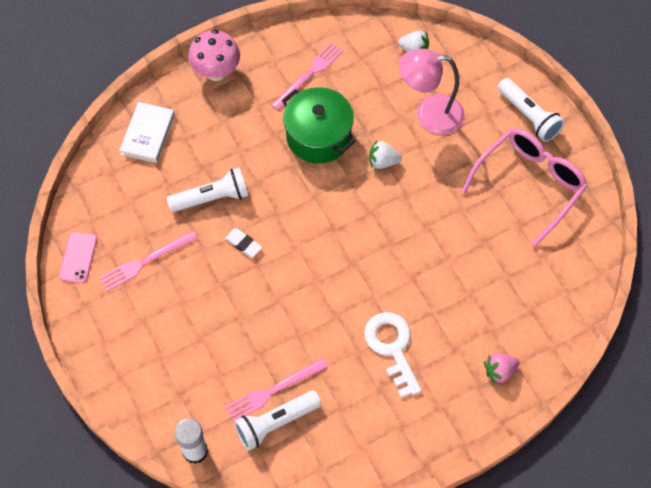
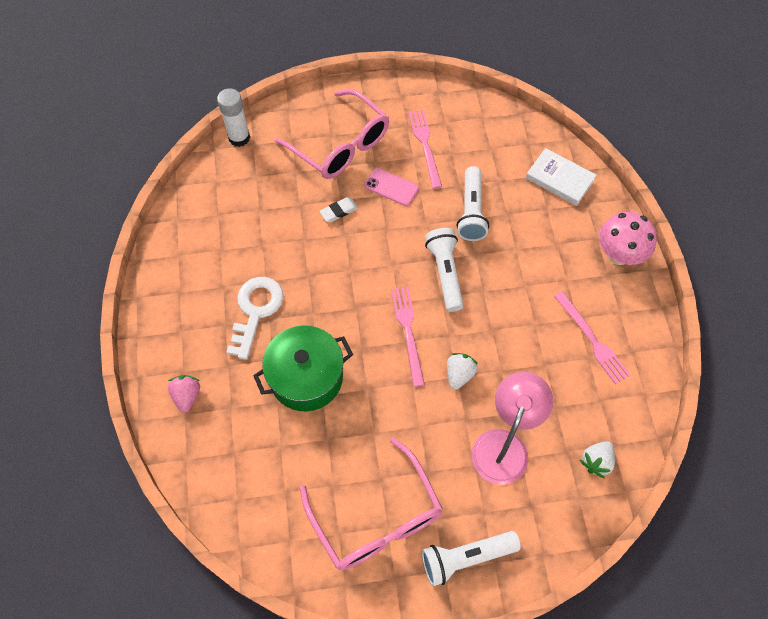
camera: 110 degrees right, 0 degrees up
pink phone [59,232,97,283] -> pink phone moved to [364,168,419,206]
white eraser [225,228,262,257] -> white eraser moved to [319,197,358,222]
pink fork [225,358,328,422] -> pink fork moved to [391,287,425,387]
white flashlight [234,390,321,451] -> white flashlight moved to [425,228,464,312]
green pot [281,87,356,164] -> green pot moved to [253,326,353,411]
white key [364,312,421,398] -> white key turned 75 degrees counterclockwise [226,277,284,360]
none -> pink glasses [274,89,389,179]

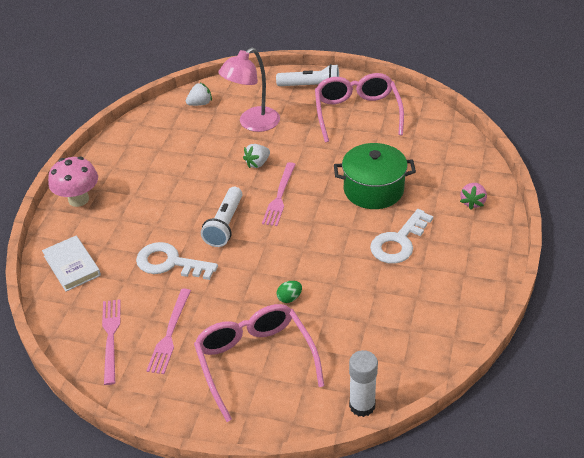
camera: 155 degrees left, 20 degrees down
white eraser [319,197,358,222] -> green egg [277,281,302,303]
pink phone [364,168,419,206] -> none
white flashlight [457,166,489,241] -> white key [136,242,218,280]
pink fork [554,291,630,384] -> pink fork moved to [102,299,121,385]

